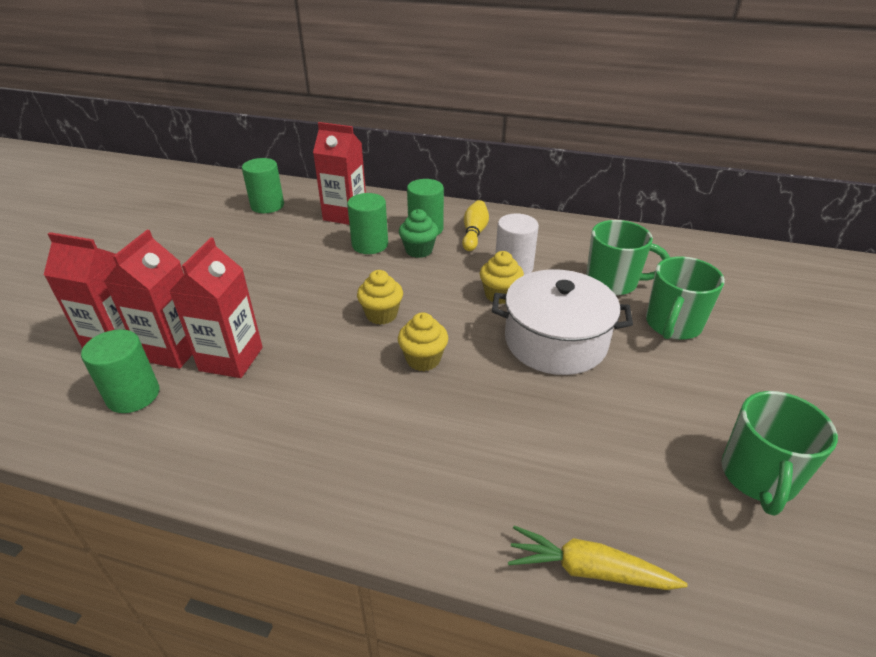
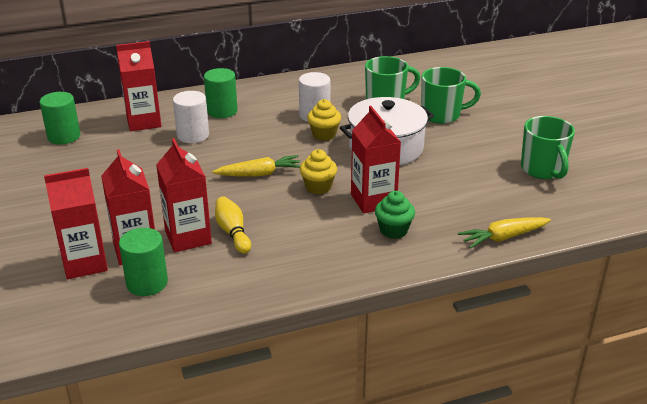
camera: 35 degrees left, 5 degrees down
green cylinder [347,193,388,254] -> white cylinder [173,91,209,143]
yellow cupcake [357,270,403,325] -> yellow carrot [212,155,301,177]
green cupcake [399,209,438,258] -> green cupcake moved to [375,191,415,239]
yellow bowling pin [462,200,489,251] -> yellow bowling pin moved to [215,197,251,254]
green mug [646,257,725,340] -> green mug turned 90 degrees counterclockwise [421,67,481,124]
none -> red carton [351,106,401,213]

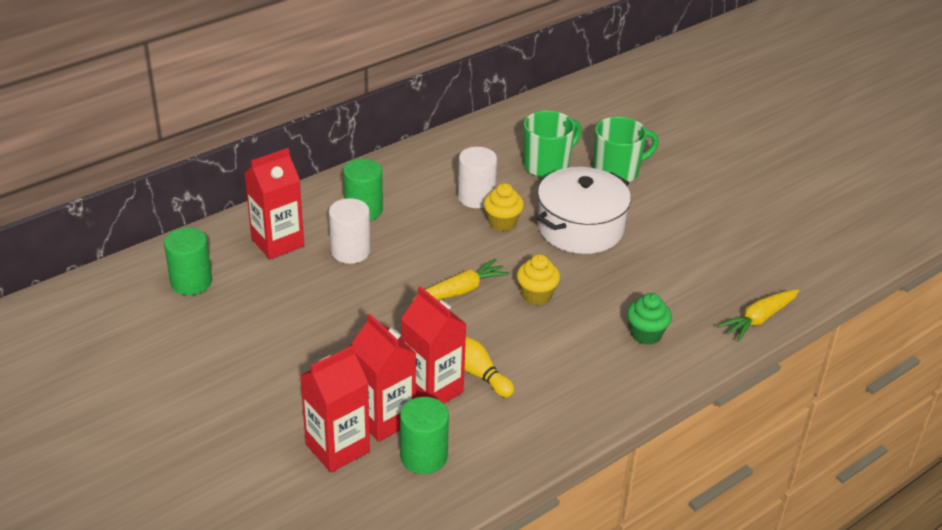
camera: 20 degrees left, 5 degrees up
red carton [351,106,401,213] -> none
green mug [521,116,575,179] -> none

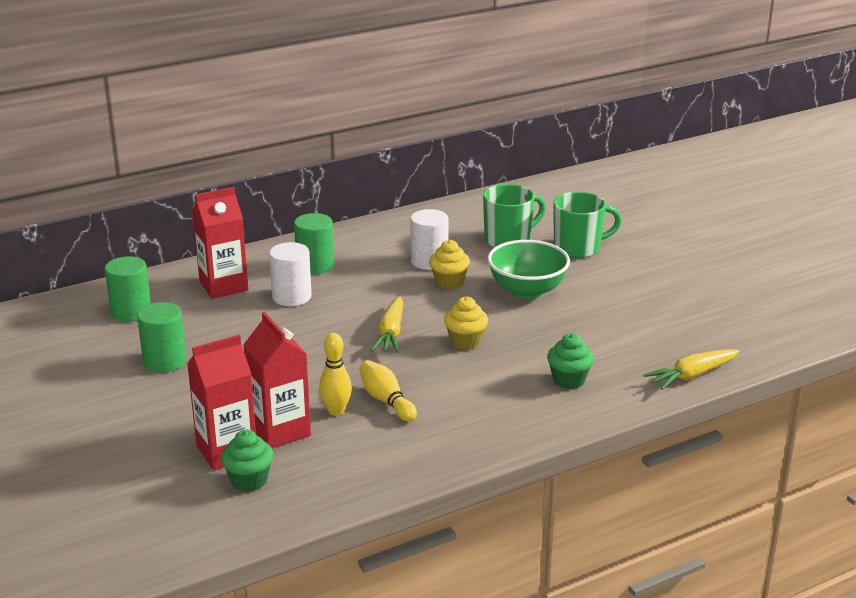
camera: 10 degrees right, 10 degrees down
green cylinder [400,397,449,474] -> green cylinder moved to [137,302,186,372]
red carton [401,286,467,404] -> yellow bowling pin [319,333,352,416]
yellow carrot [412,259,510,301] -> yellow carrot turned 120 degrees clockwise [371,296,403,353]
white pot [537,167,631,254] -> green bowl [487,240,570,299]
none -> green cupcake [221,430,274,492]

